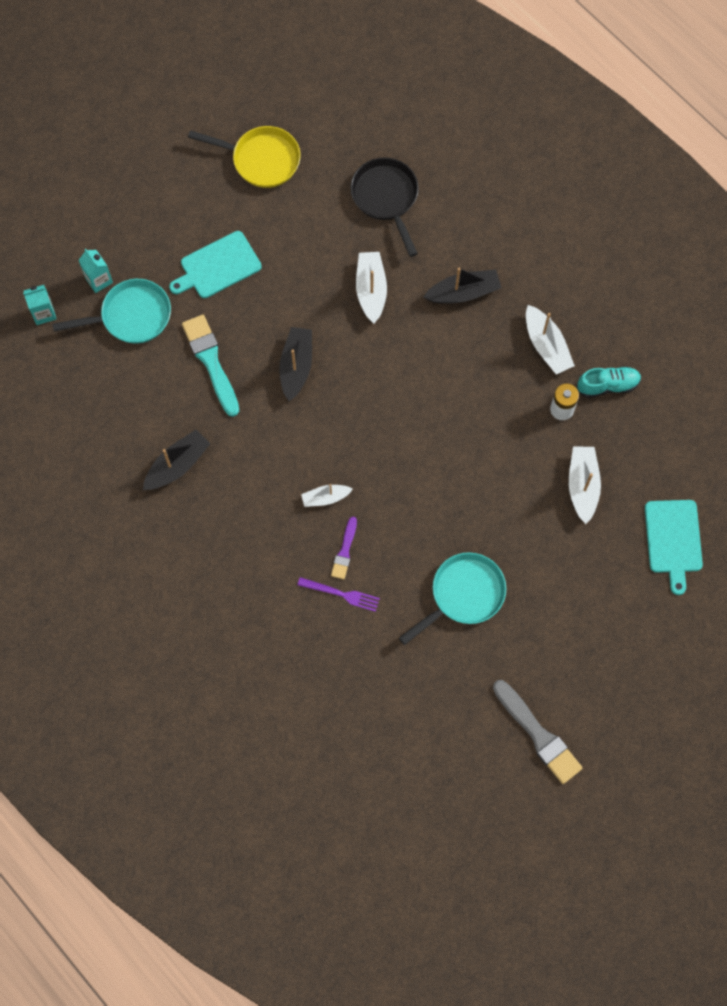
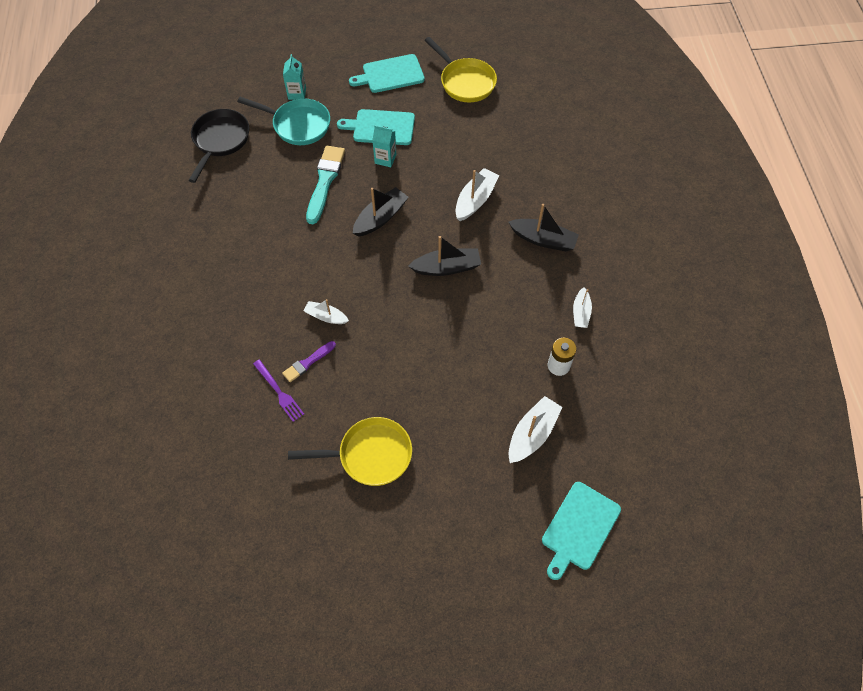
camera: 35 degrees right, 10 degrees down
turquoise carton [23,285,56,325] -> turquoise carton moved to [372,125,396,167]
black boat [143,429,211,490] -> black boat moved to [408,236,481,276]
black pan [350,157,419,257] -> black pan moved to [189,109,249,183]
turquoise pan [399,552,506,645] -> yellow pan [288,417,412,486]
grey brush [493,680,583,784] -> none
white boat [526,305,575,374] -> white boat [573,287,592,328], size x0.63
turquoise shoe [577,366,641,398] -> none
none -> turquoise cutting board [349,54,425,93]

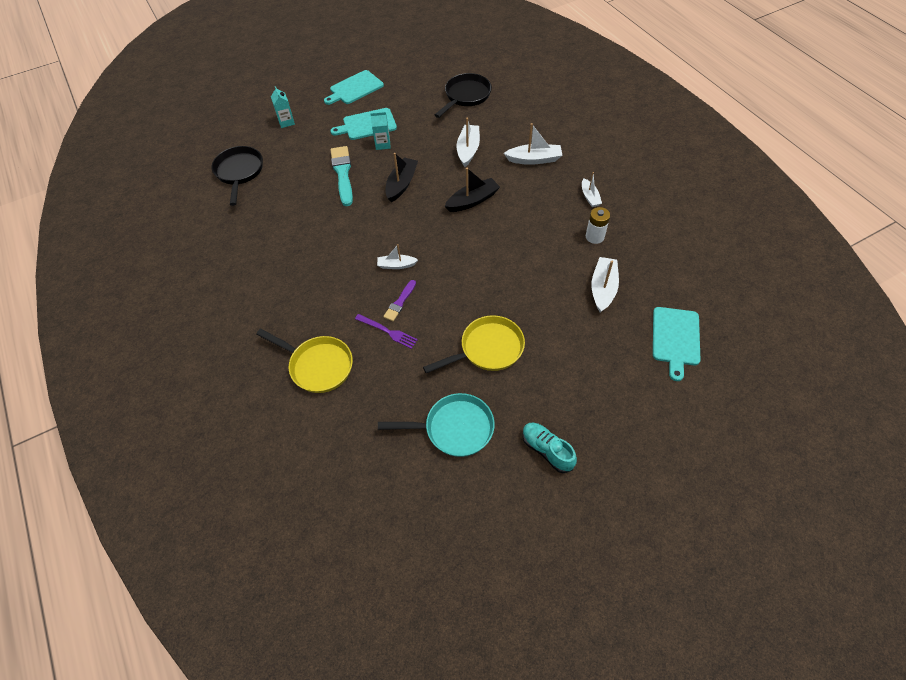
camera: 20 degrees left, 5 degrees down
turquoise pan [237,97,330,145] -> turquoise pan moved to [378,393,495,457]
yellow pan [425,37,497,102] -> yellow pan moved to [256,329,353,393]
black boat [508,204,579,251] -> white boat [504,123,562,165]
none -> black pan [435,73,492,118]
none -> turquoise shoe [522,423,577,473]

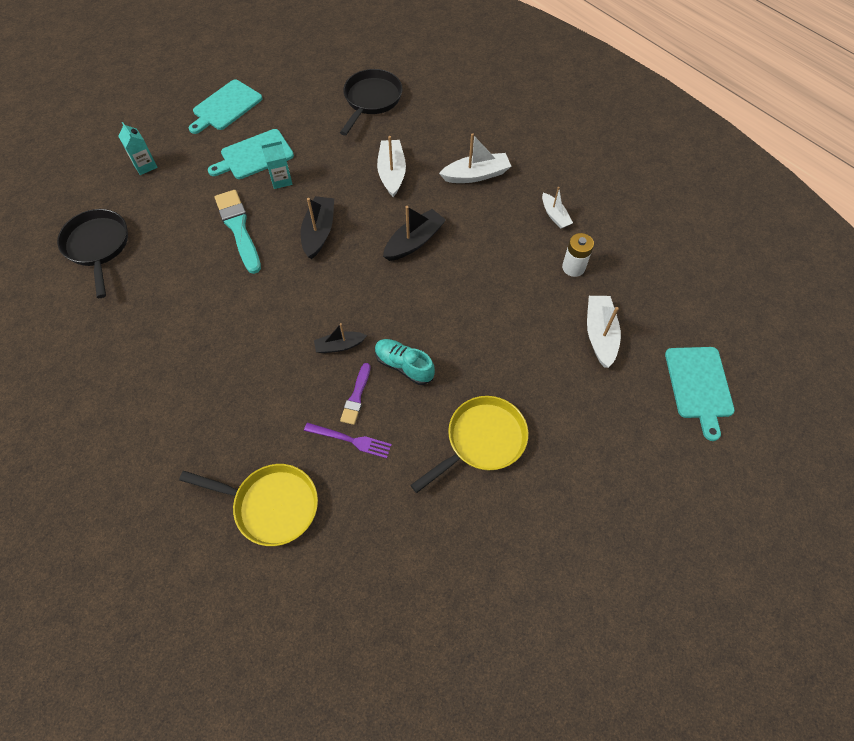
camera: 15 degrees left, 5 degrees up
white boat [377,244,418,269] -> black boat [314,323,367,353]
turquoise pan [378,393,495,457] -> none
turquoise shoe [522,423,577,473] -> turquoise shoe moved to [375,339,435,385]

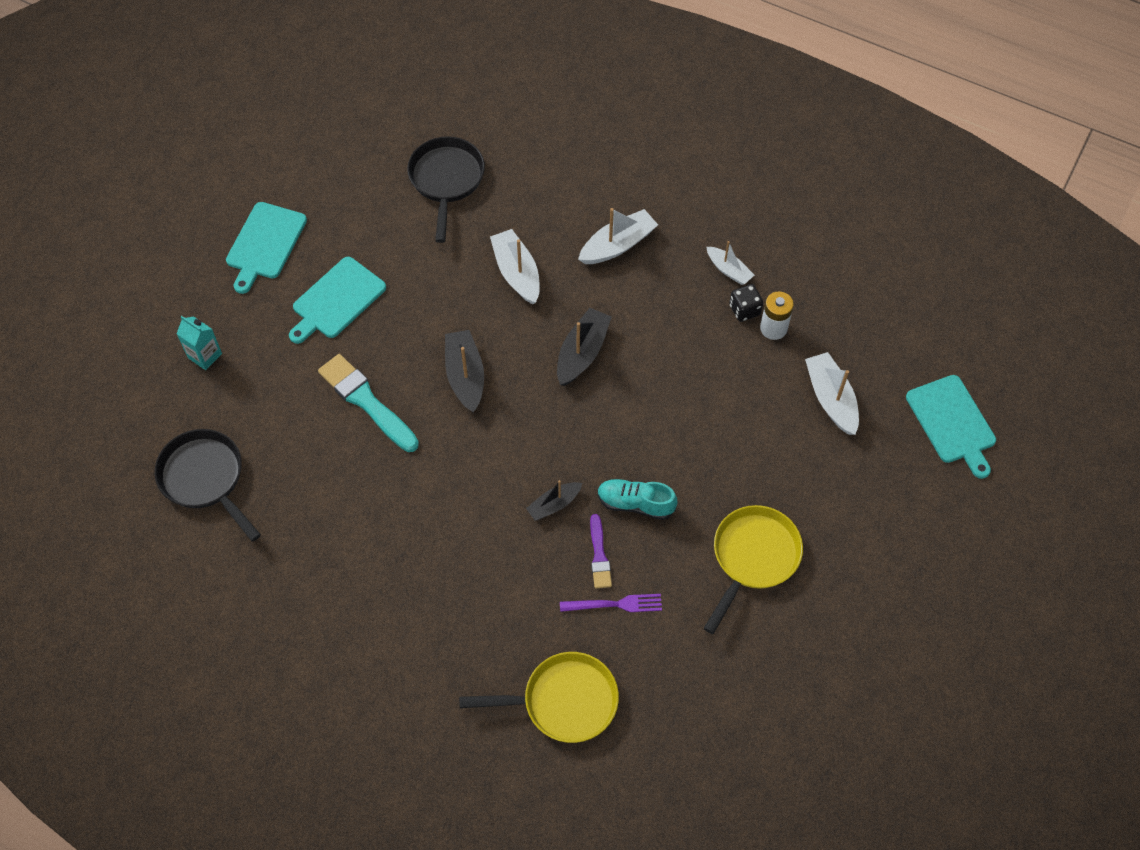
camera: 20 degrees left, 0 degrees up
turquoise carton [261,140,293,189] -> none
none -> black dice [729,284,763,322]

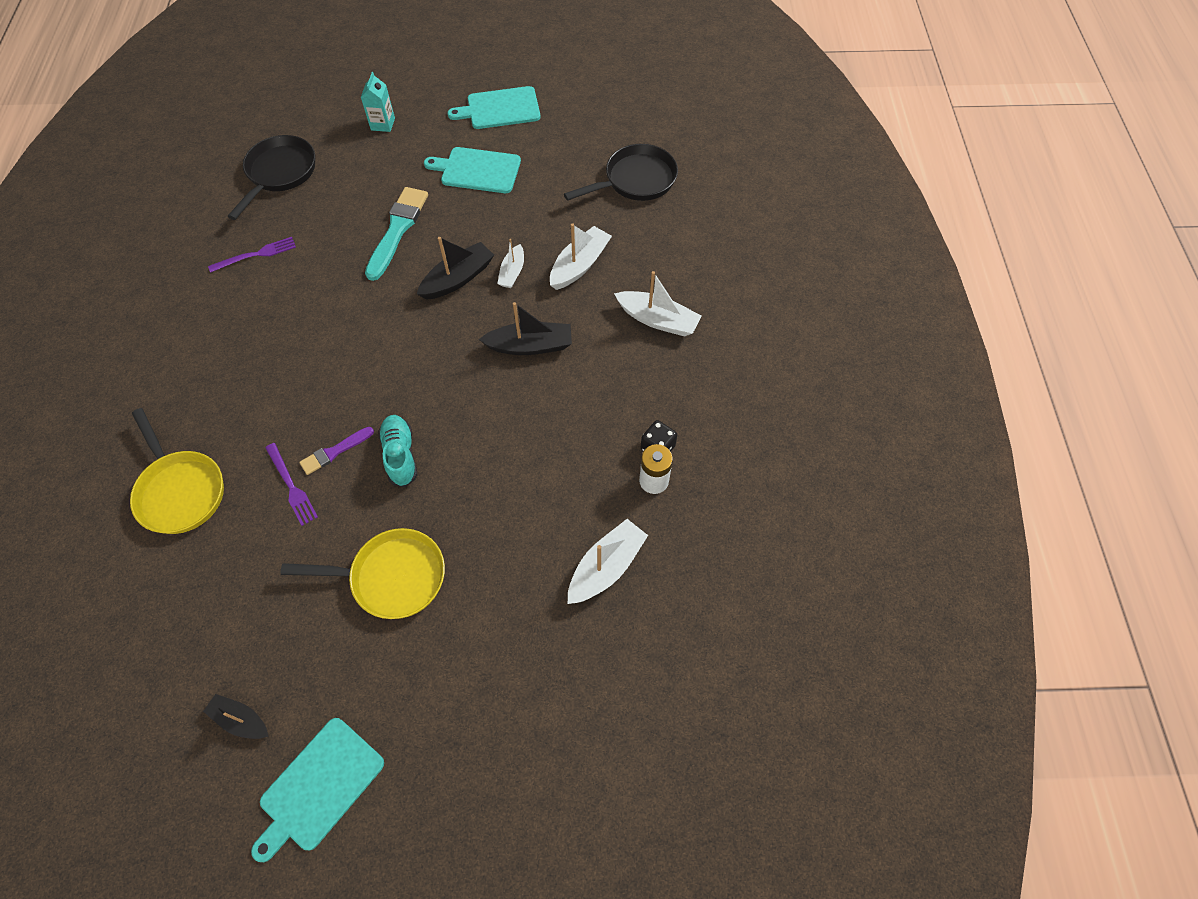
camera: 60 degrees right, 0 degrees up
black boat [526,480,582,521] -> black boat moved to [203,694,268,739]
white boat [706,241,754,285] -> white boat moved to [497,239,524,288]
turquoise cutting board [906,375,996,479] -> turquoise cutting board moved to [251,718,384,862]
none -> purple fork [208,237,296,273]

